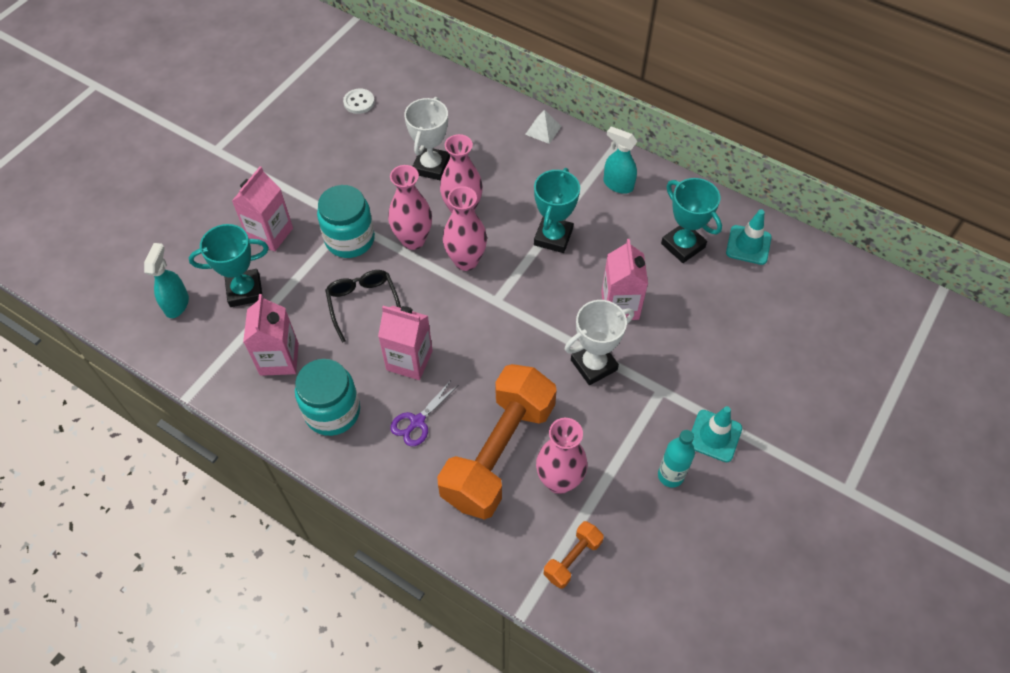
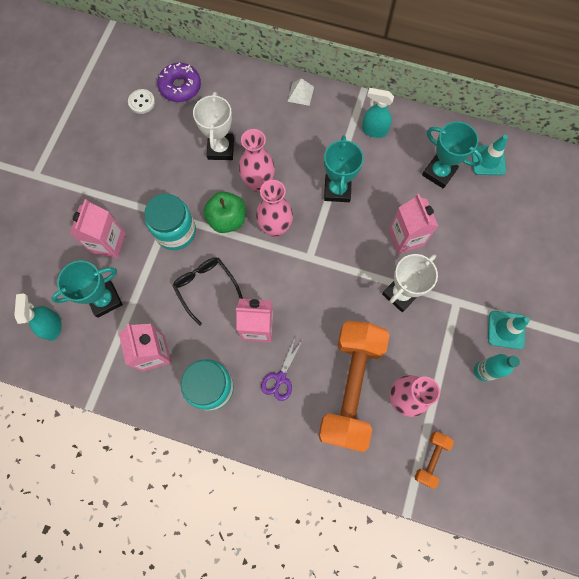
camera: 15 degrees left, 15 degrees up
pink vase [388,165,432,250] -> green apple [204,191,246,233]
none -> purple donut [157,63,201,102]

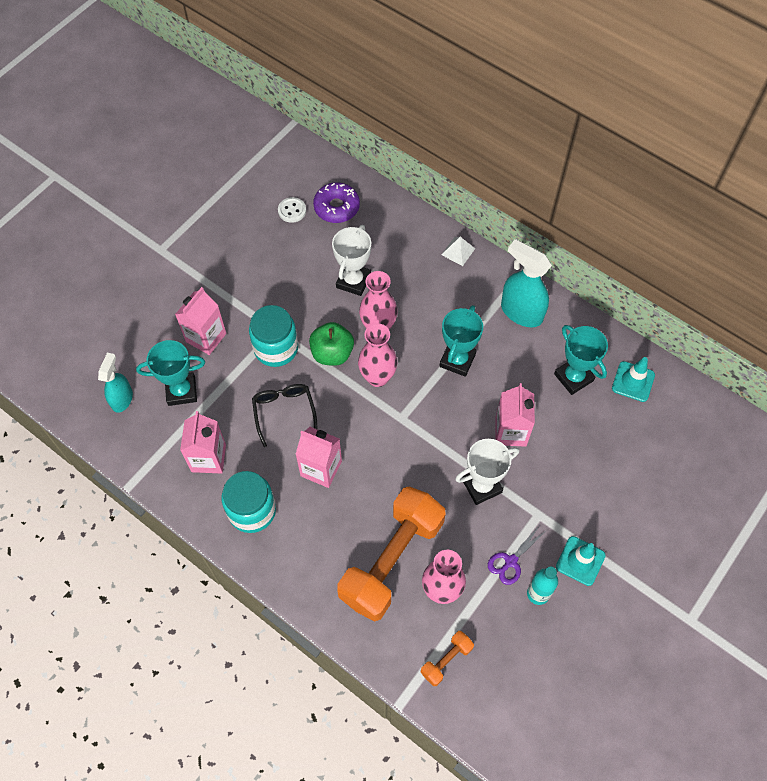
camera: 20 degrees right, 10 degrees down
purple scissors [261,336,302,401] -> purple scissors moved to [488,526,547,585]
turquoise spray bottle [362,88,394,138] -> turquoise spray bottle [501,239,552,327], size x1.57

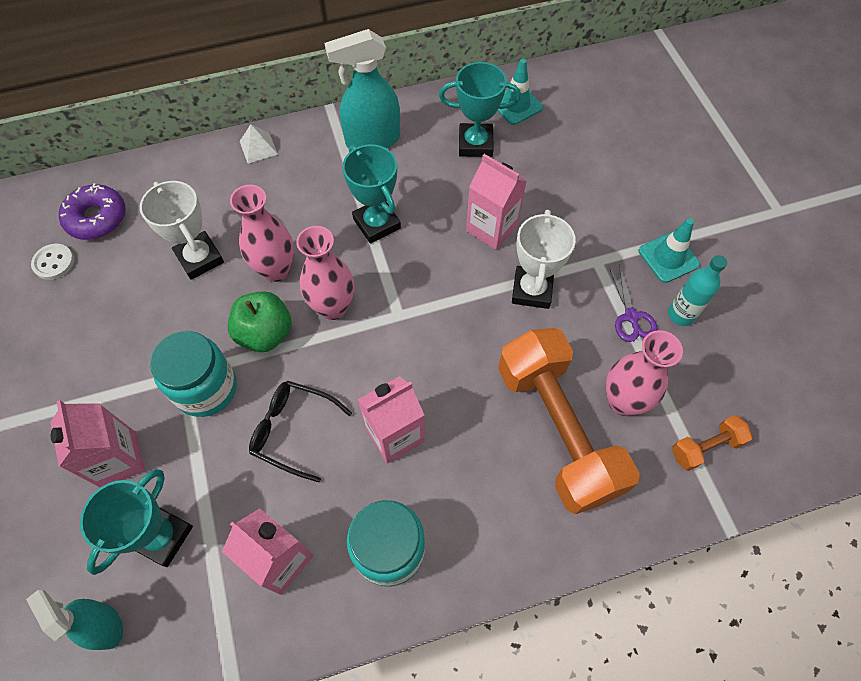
camera: 55 degrees left, 0 degrees up
orange dumbbell [421,631,474,686] -> orange dumbbell turned 75 degrees clockwise [672,415,752,471]

